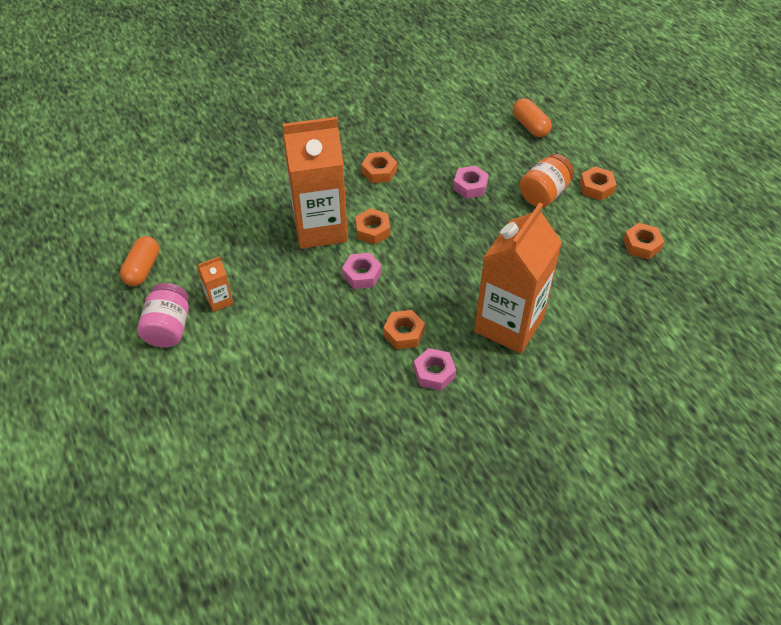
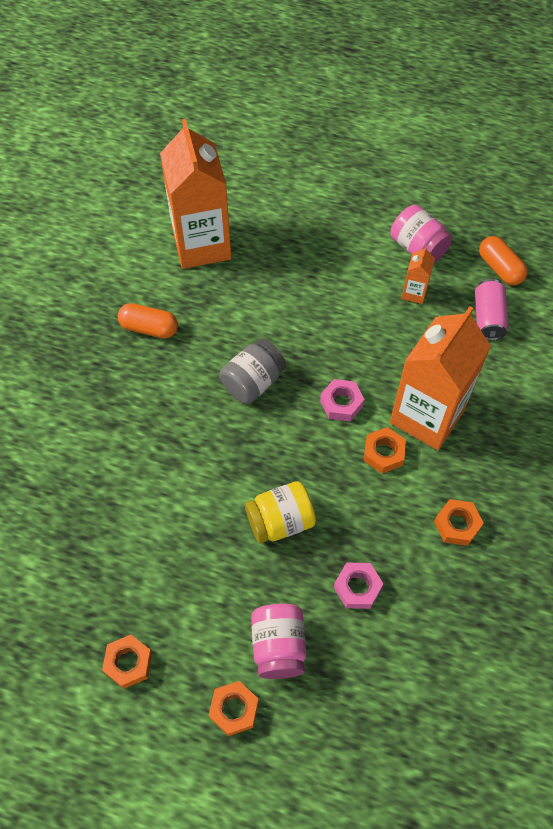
camera: 135 degrees right, 10 degrees up
orange nut [383,310,425,349] -> grey jar [220,339,286,404]
pink nut [414,348,456,391] -> none
orange carton [474,202,562,354] -> orange carton moved to [160,119,231,269]
orange capsule [513,98,552,137] -> orange capsule moved to [118,303,178,339]
orange jar [520,154,574,207] -> pink jar [251,604,306,679]
none -> yellow jar [245,481,316,543]
none -> pink can [475,279,508,340]

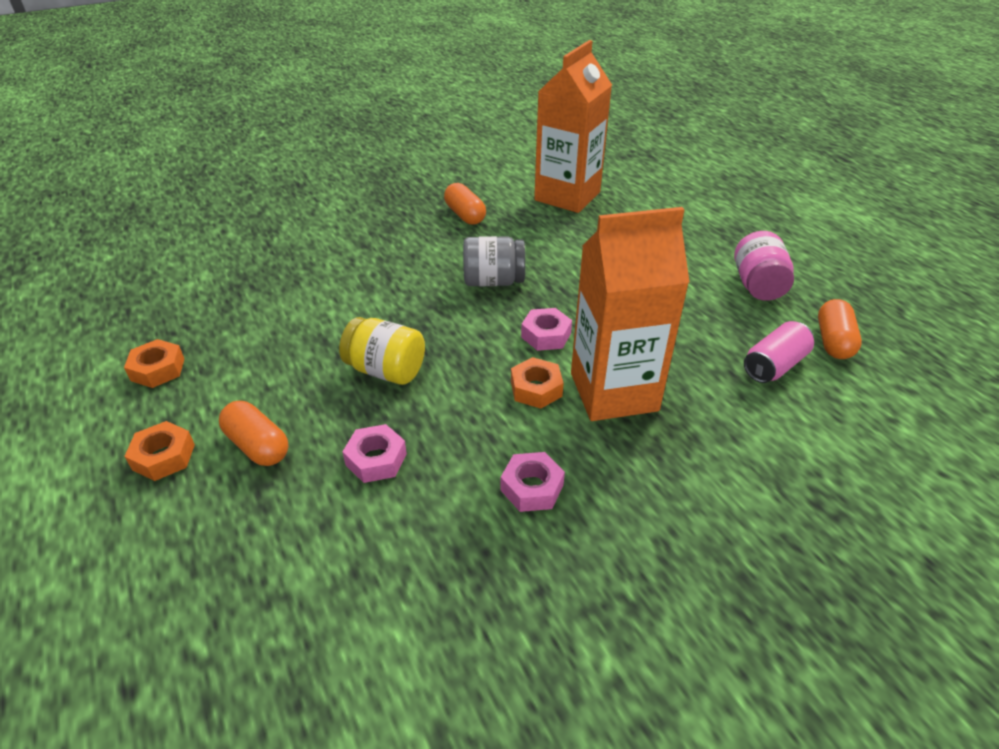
camera: 45 degrees right, 20 degrees down
pink jar [251,604,306,679] -> orange capsule [219,401,289,466]
orange carton [402,246,435,304] -> none
orange nut [434,499,484,546] -> pink nut [501,452,565,512]

